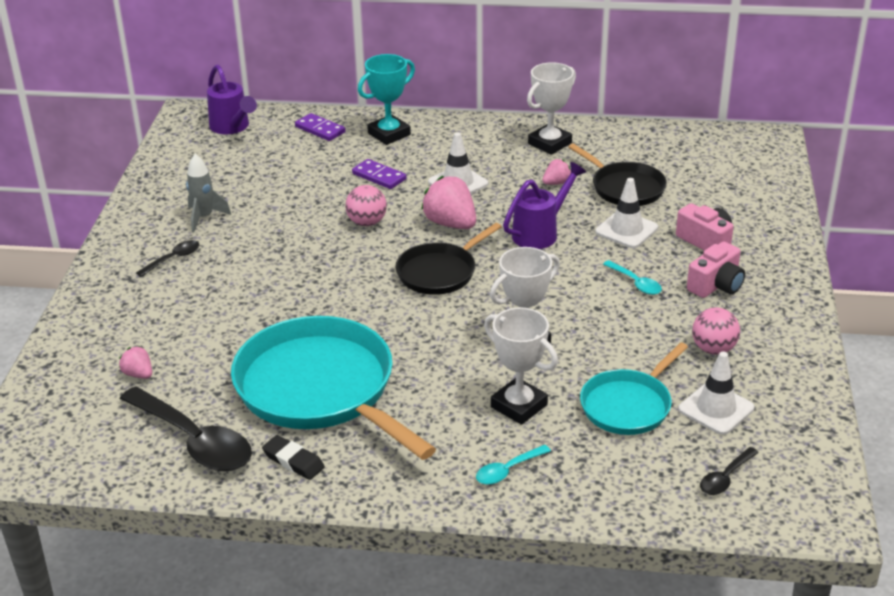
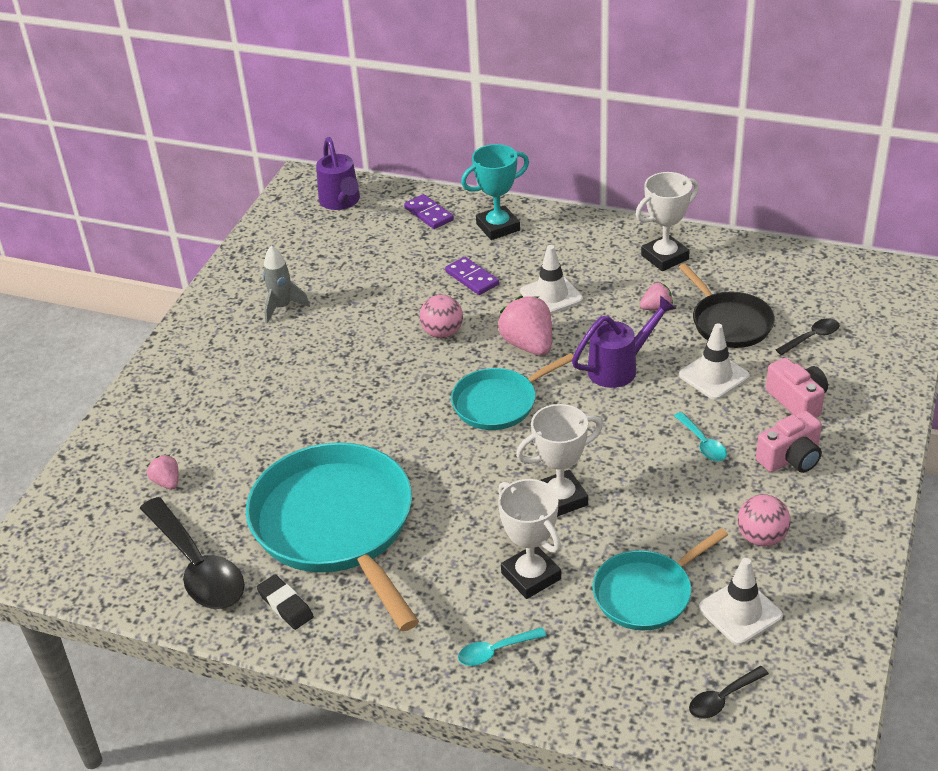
camera: 15 degrees right, 5 degrees up
black spoon [136,240,199,277] -> black spoon moved to [776,319,840,355]
black pan [396,223,501,295] -> turquoise pan [451,353,574,430]

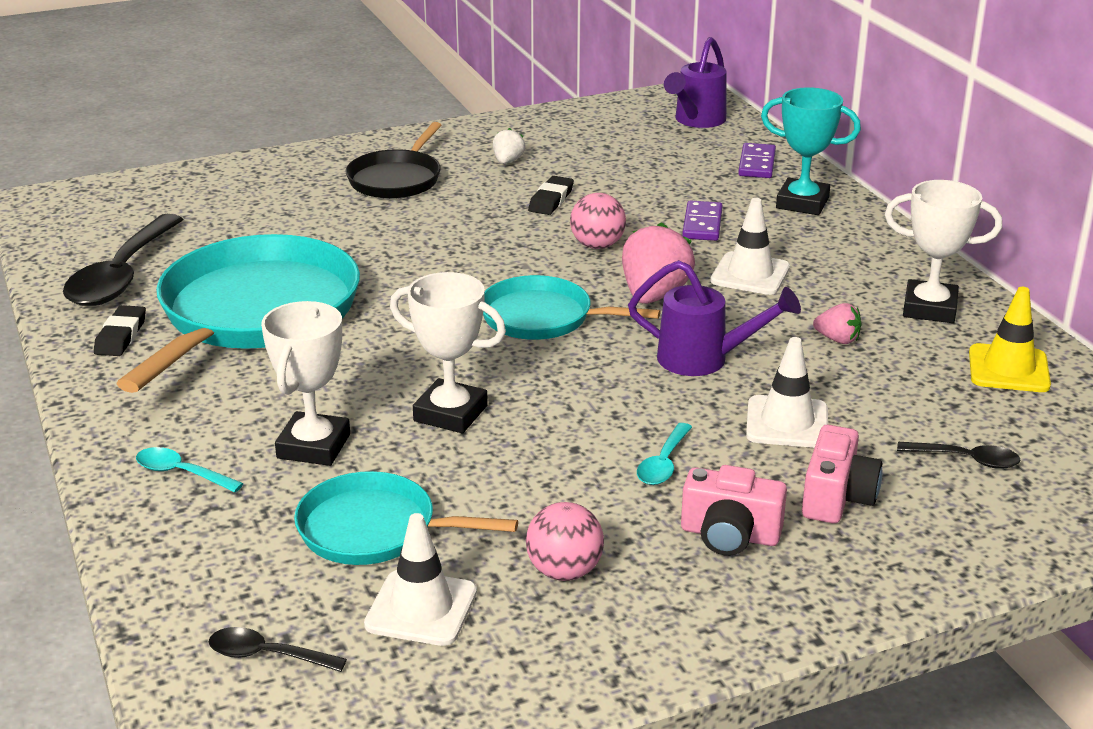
camera: 45 degrees right, 10 degrees down
pink strawberry [147,454,178,489] -> none
grey rocket [263,245,310,324] -> white strawberry [493,128,525,164]
black pan [679,263,775,348] -> black pan moved to [346,122,441,199]
none -> black eraser [528,176,574,215]
none -> yellow traffic cone [969,287,1051,392]

